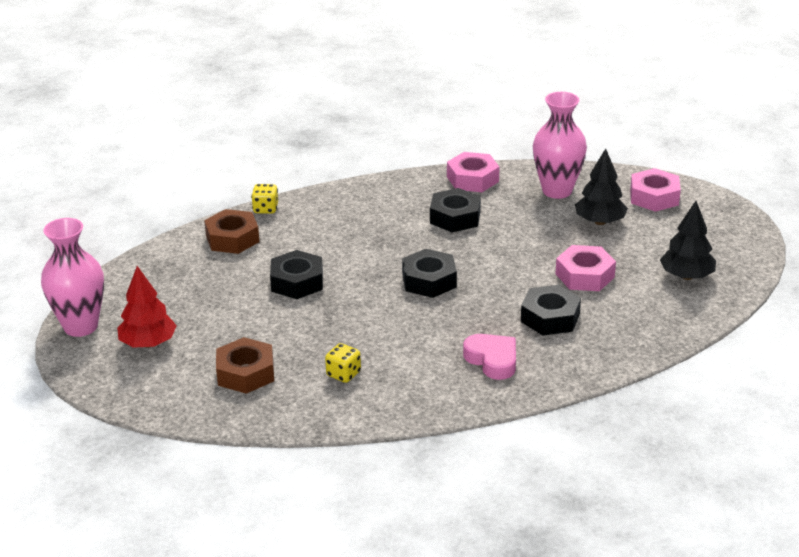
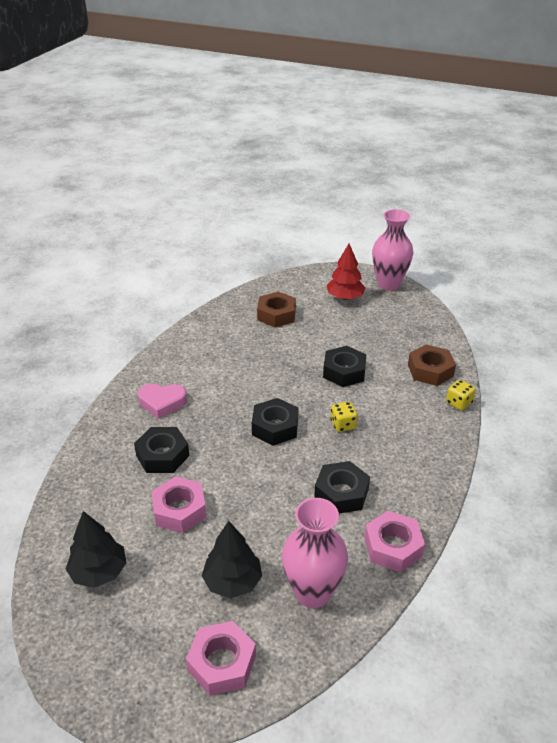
camera: 130 degrees right, 5 degrees up
yellow dice [325,343,361,383] -> yellow dice moved to [330,402,358,432]

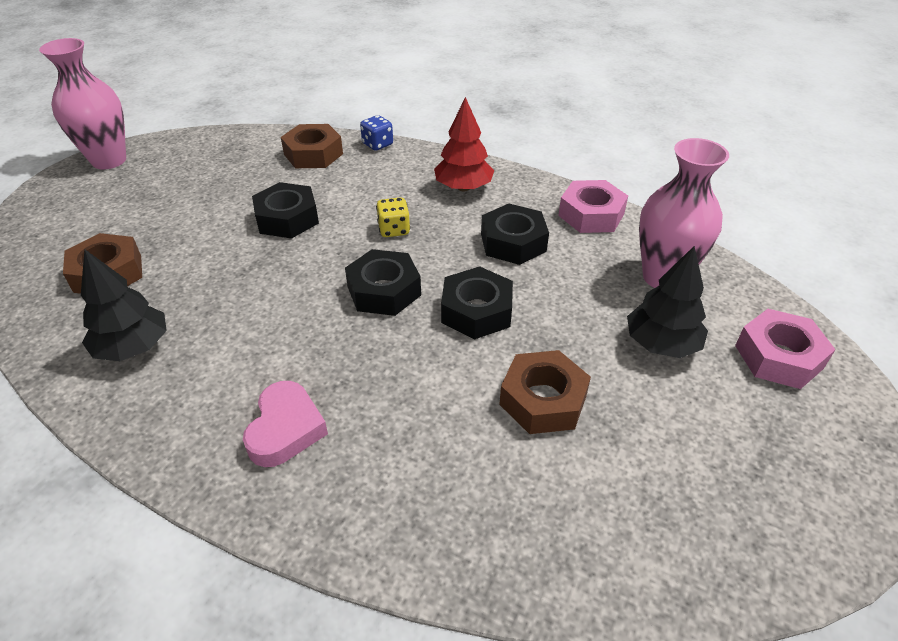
camera: 85 degrees left, 5 degrees up
black tree [66,511,126,588] -> black tree moved to [81,249,167,361]
black nut [134,427,189,473] -> black nut moved to [441,266,513,339]
pink nut [152,477,206,533] -> brown nut [499,350,591,434]
red tree [327,244,366,300] -> red tree moved to [434,97,494,191]
yellow dice [446,380,476,410] -> blue dice [360,115,393,151]

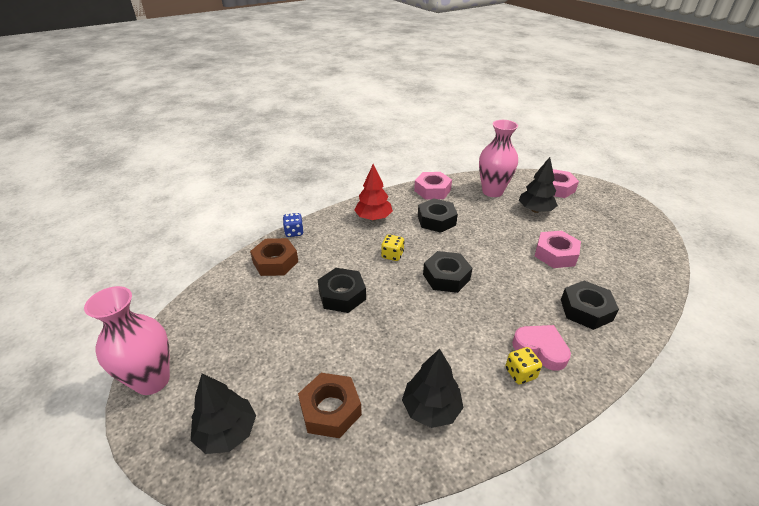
camera: 60 degrees left, 5 degrees down
black nut [441,266,513,339] -> black nut moved to [561,280,619,330]
brown nut [499,350,591,434] -> pink nut [534,231,581,268]
none -> black tree [191,373,256,454]
none -> yellow dice [505,347,542,384]

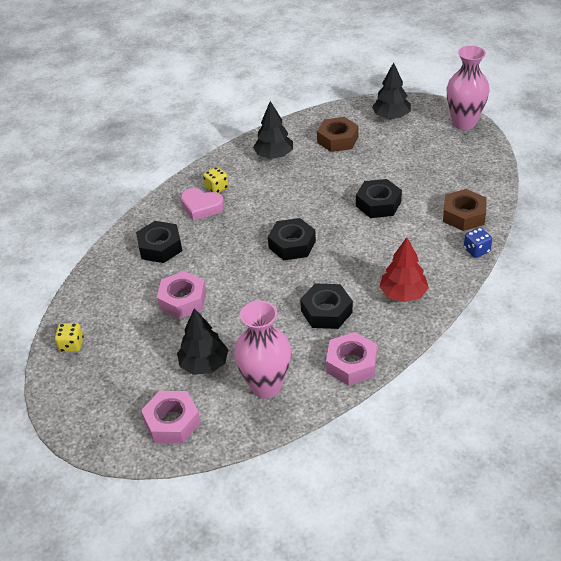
camera: 165 degrees right, 5 degrees up
yellow dice [381,234,404,261] -> yellow dice moved to [55,323,84,352]

